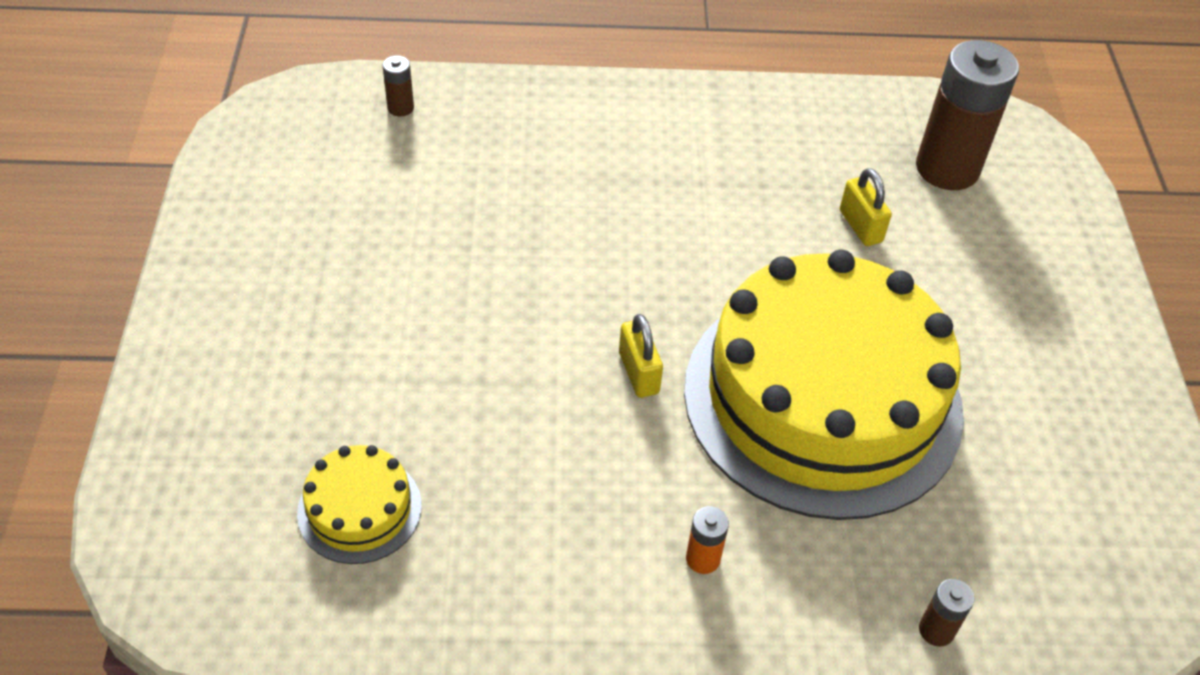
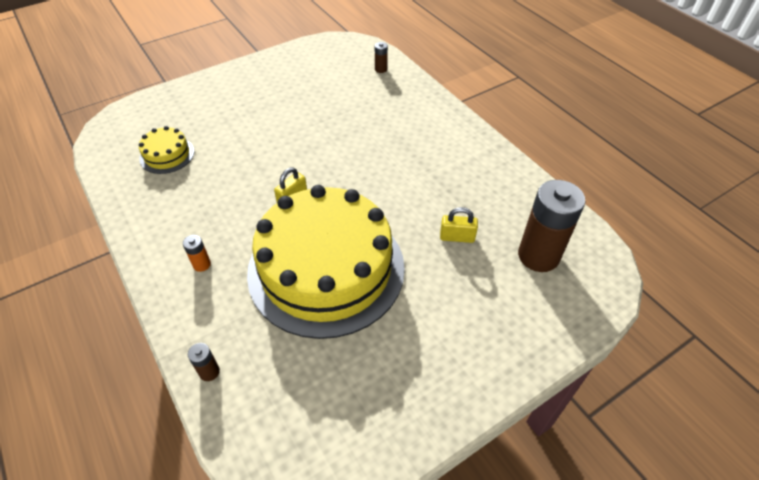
camera: 60 degrees right, 0 degrees up
yellow padlock [840,168,892,246] -> yellow padlock turned 60 degrees clockwise [440,207,478,243]

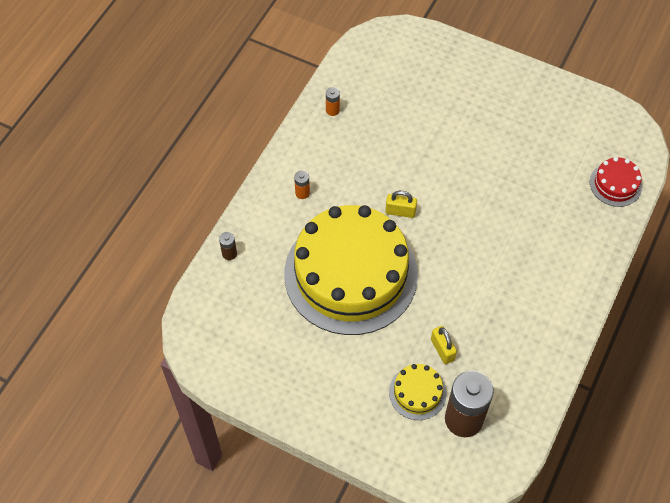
camera: 60 degrees right, 10 degrees up
yellow cake [139,126,194,174] -> yellow cake moved to [389,364,447,420]
brown battery [375,42,388,73] -> red cake [590,157,642,207]
none -> orange battery [326,87,340,116]

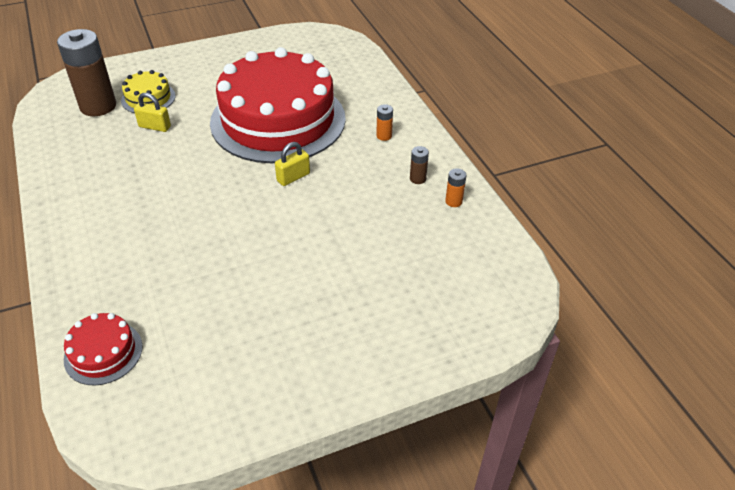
camera: 130 degrees right, 15 degrees down
brown battery [219,232,237,260] -> brown battery moved to [410,146,429,184]
yellow cake [284,205,418,335] -> red cake [210,47,346,163]

